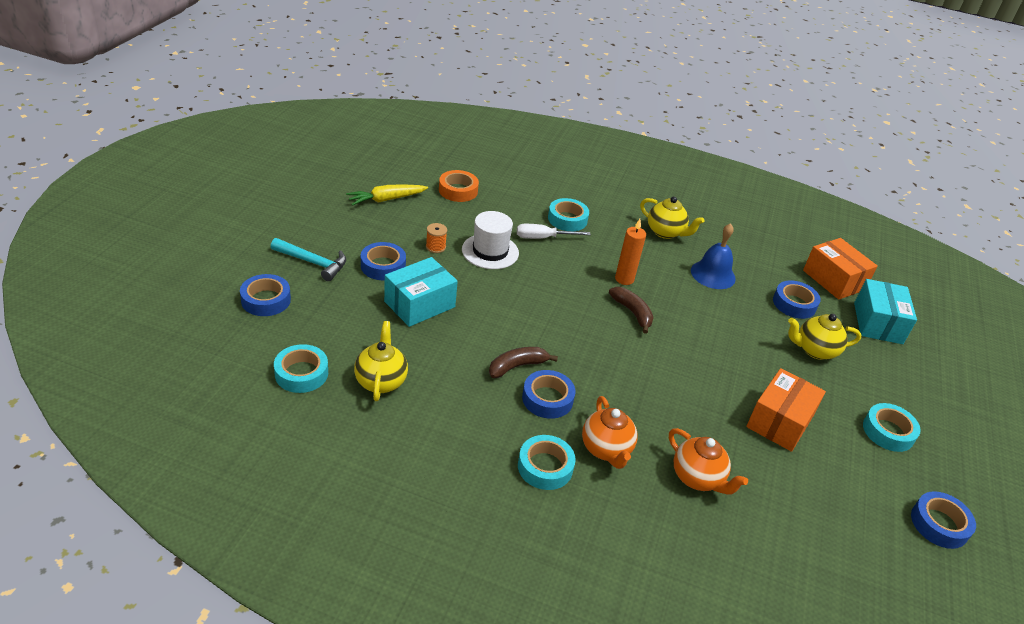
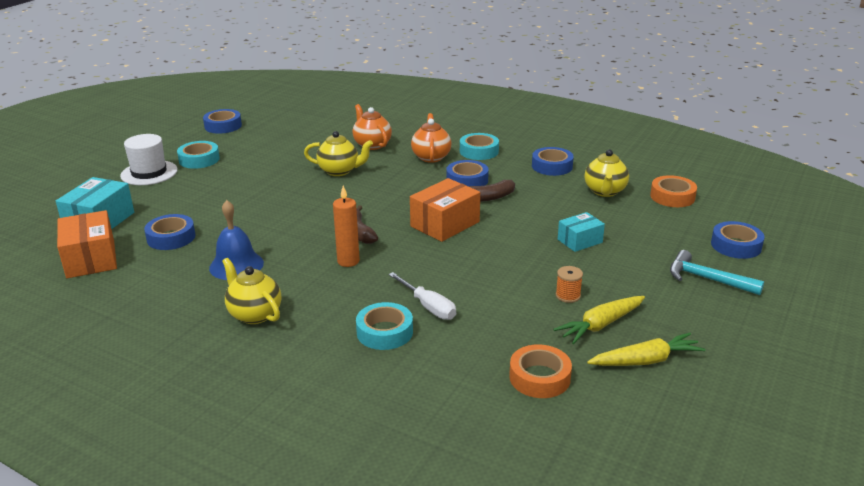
camera: 165 degrees left, 10 degrees down
turquoise tape [274,344,328,393] -> orange tape [650,175,697,207]
blue tape [361,242,406,280] -> blue tape moved to [532,147,574,176]
turquoise box [384,257,458,327] -> turquoise box [558,212,605,252], size x0.62
white hat [462,211,519,269] -> white hat moved to [120,134,178,185]
white screwdriver [517,224,591,239] -> white screwdriver turned 45 degrees clockwise [388,272,456,320]
orange box [746,368,826,452] -> orange box moved to [410,178,480,242]
yellow teapot [788,314,862,360] -> yellow teapot moved to [304,131,373,176]
none -> yellow carrot [553,296,645,344]

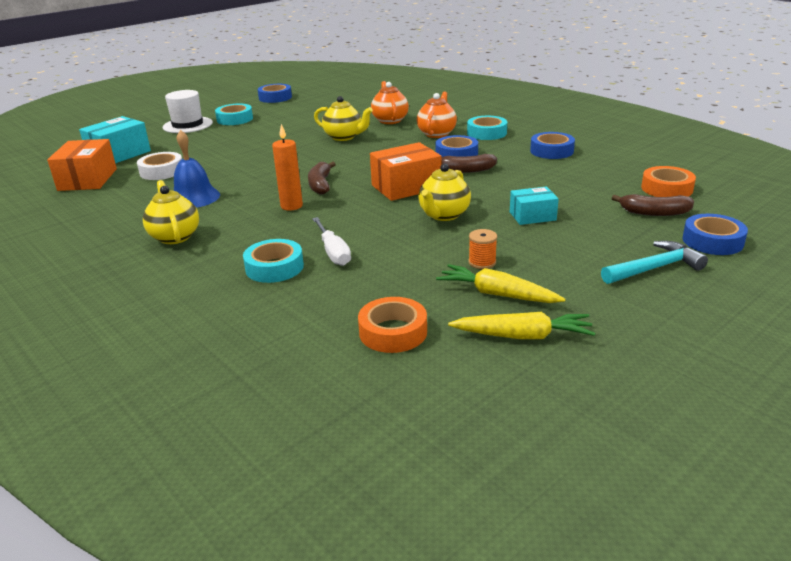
camera: 20 degrees right, 0 degrees up
blue tape [144,214,196,250] -> white tape [137,152,182,180]
yellow carrot [553,296,645,344] -> yellow carrot turned 45 degrees clockwise [436,264,566,303]
yellow teapot [584,149,629,197] -> yellow teapot moved to [418,164,471,221]
turquoise hammer [670,250,764,295] -> turquoise hammer turned 105 degrees clockwise [601,241,708,284]
none -> brown banana [612,194,694,216]

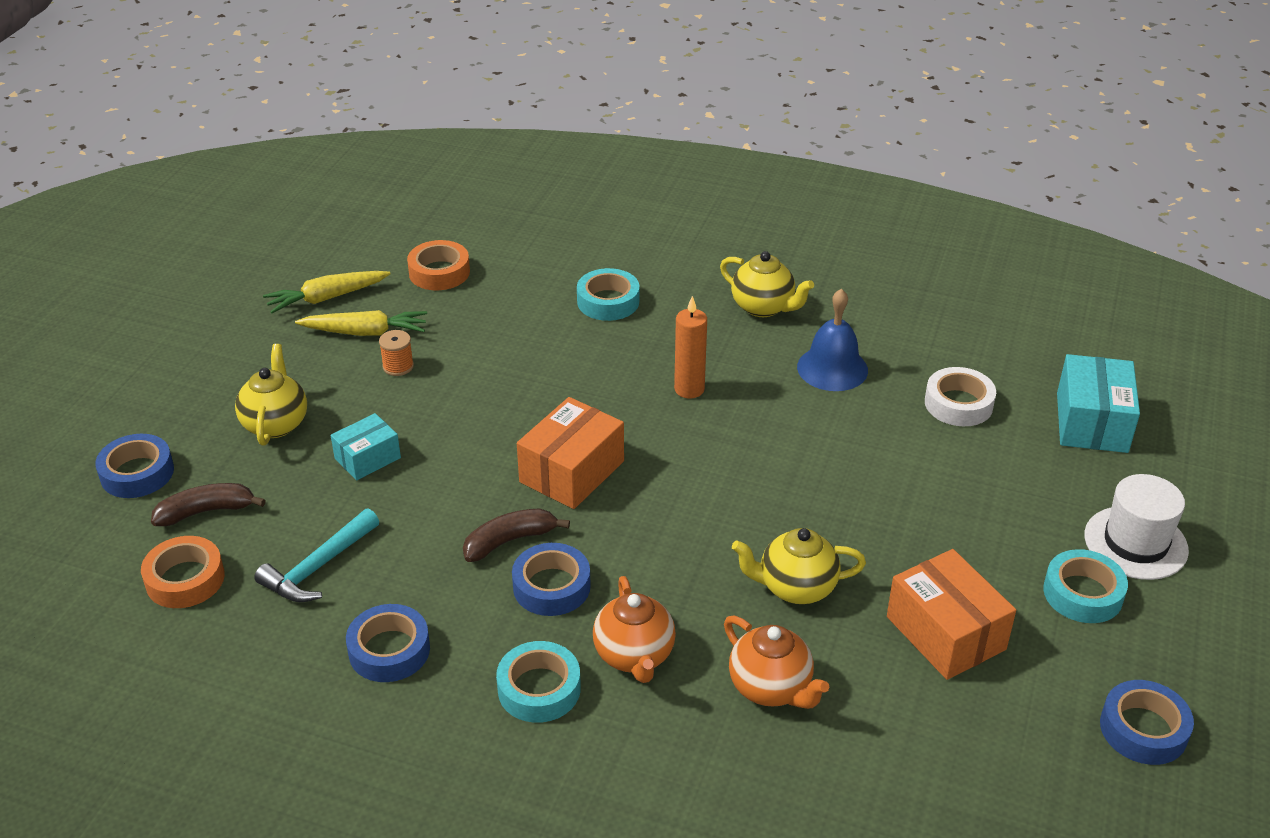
camera: 150 degrees right, 10 degrees up
orange box [47,139,117,191] -> orange box moved to [887,549,1016,680]
brown banana [308,162,336,195] -> none
white screwdriver [312,217,351,266] -> none
yellow teapot [418,164,471,221] -> yellow teapot moved to [235,344,307,446]
turquoise hammer [601,241,708,284] -> turquoise hammer moved to [254,508,379,602]

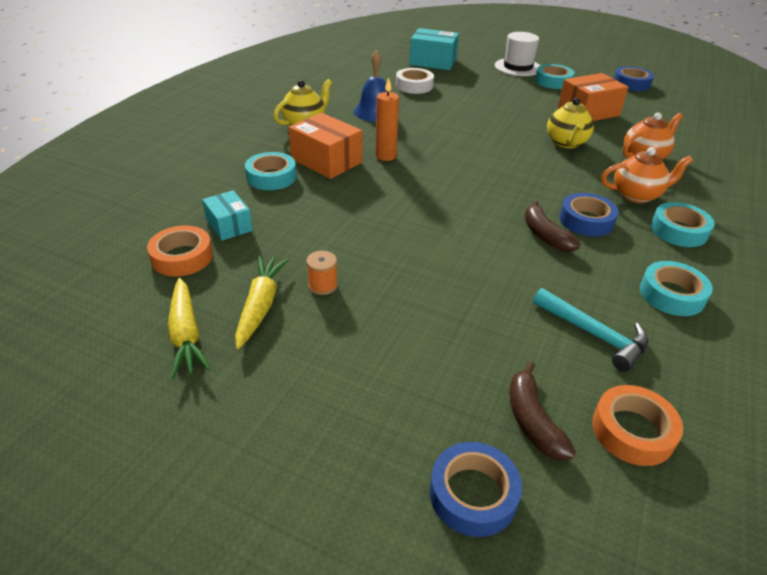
camera: 85 degrees left, 0 degrees up
yellow teapot [235,344,307,446] -> none
turquoise box [331,413,401,480] -> turquoise box moved to [202,190,253,241]
blue tape [346,604,430,682] -> turquoise tape [640,261,713,316]
orange box [517,397,624,509] -> orange box moved to [288,113,362,179]

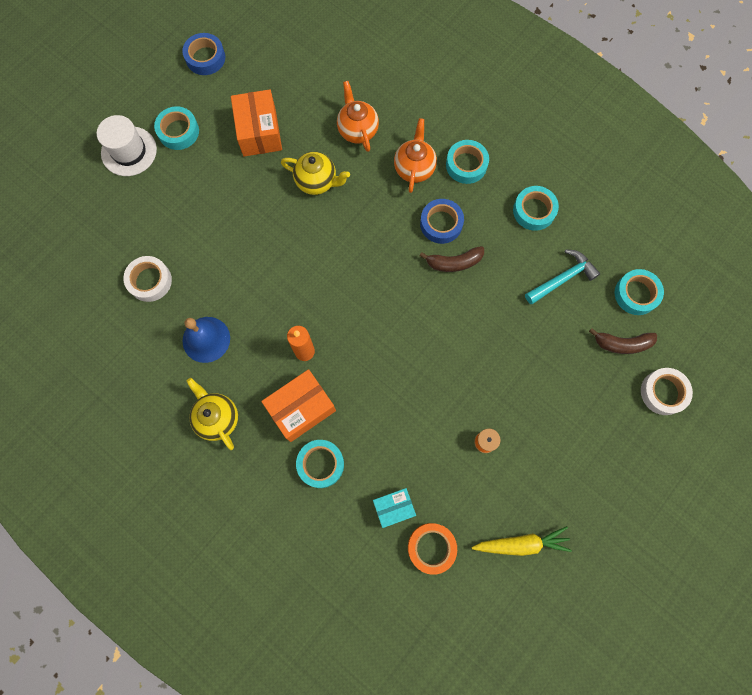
camera: 75 degrees left, 35 degrees up
yellow carrot [235,256,289,349] -> none
turquoise box [409,28,459,70] -> none
blue tape [430,442,522,537] -> white tape [641,368,693,415]
orange tape [592,385,683,466] -> turquoise tape [615,269,664,315]

